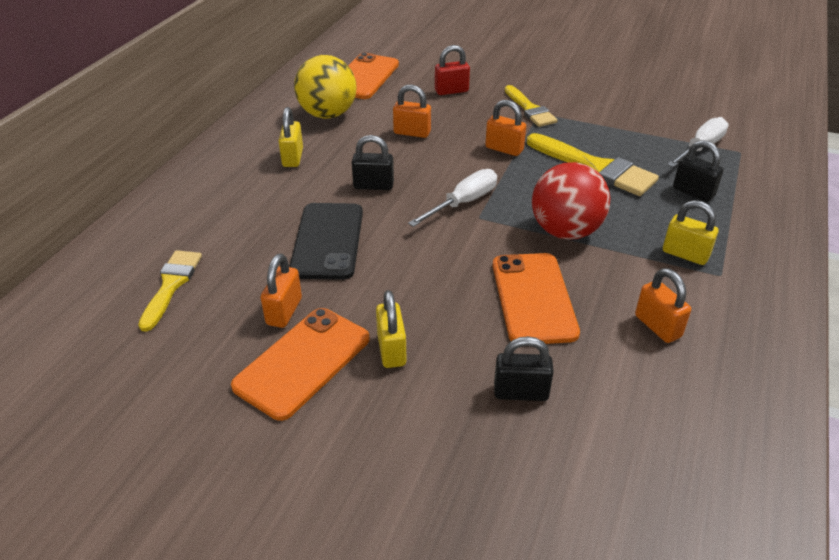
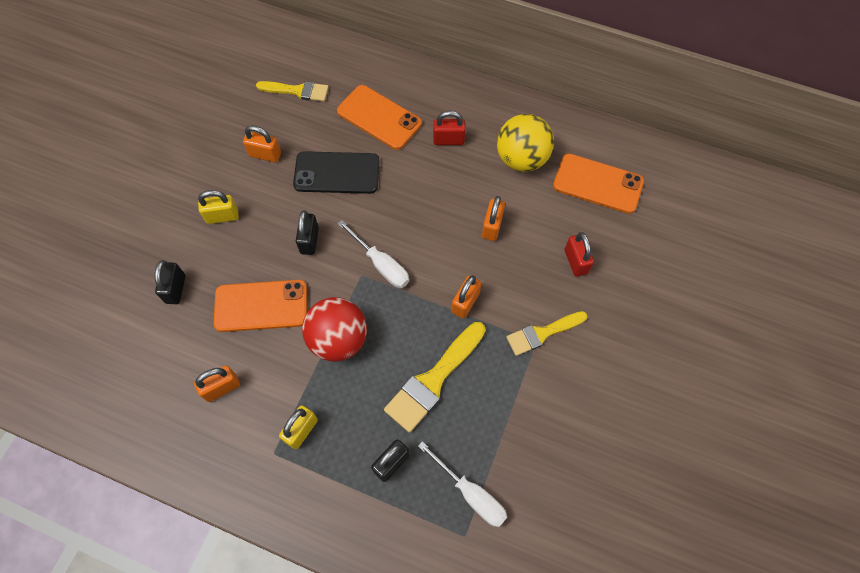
camera: 90 degrees right, 25 degrees up
orange phone [231,308,370,421] -> orange phone moved to [337,85,422,150]
yellow padlock [279,107,303,167] -> red padlock [433,111,466,145]
black padlock [352,135,394,190] -> black padlock moved to [296,210,319,255]

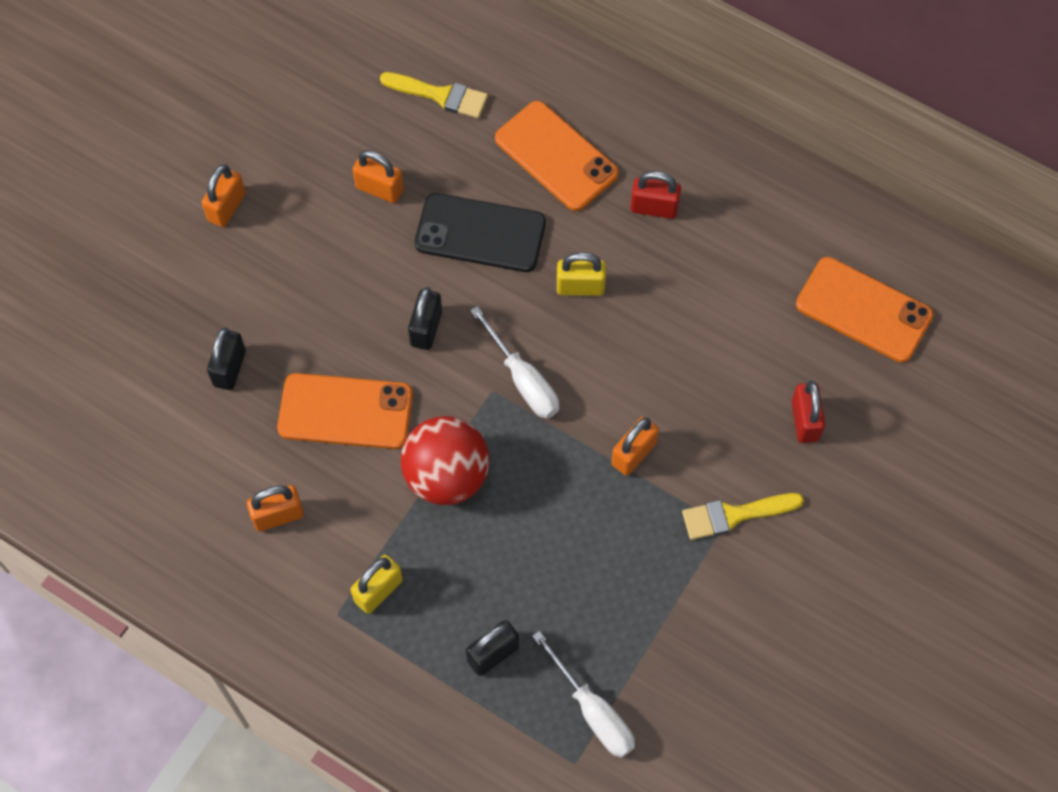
camera: 10 degrees right, 0 degrees up
yellow padlock [198,190,239,224] -> yellow padlock moved to [557,252,606,296]
yellow brush [384,322,486,433] -> none
orange padlock [482,196,505,241] -> orange padlock moved to [202,164,245,227]
yellow ball [497,114,554,172] -> none

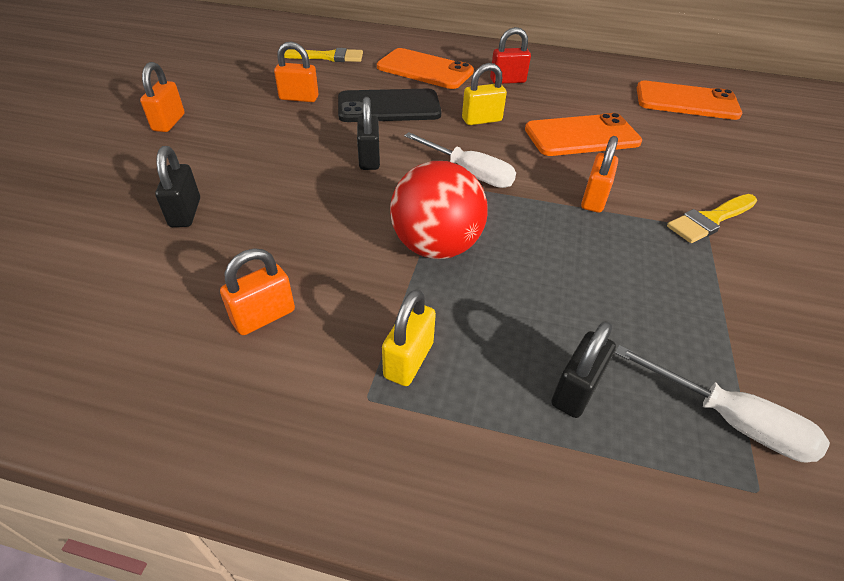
camera: 20 degrees left, 20 degrees down
orange phone [277,373,413,449] -> orange phone moved to [525,113,642,156]
red padlock [791,381,825,443] -> none

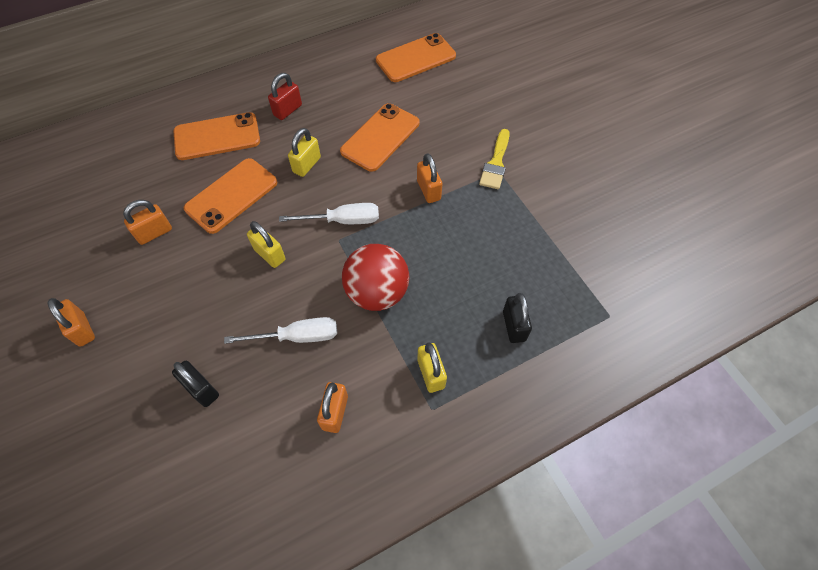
camera: 40 degrees left, 15 degrees up
yellow brush [284,48,363,62] -> none
black phone [338,89,441,122] -> orange phone [184,158,277,234]
black padlock [357,97,380,170] -> yellow padlock [247,221,286,268]
white screwdriver [615,345,830,462] -> white screwdriver moved to [224,317,337,344]

